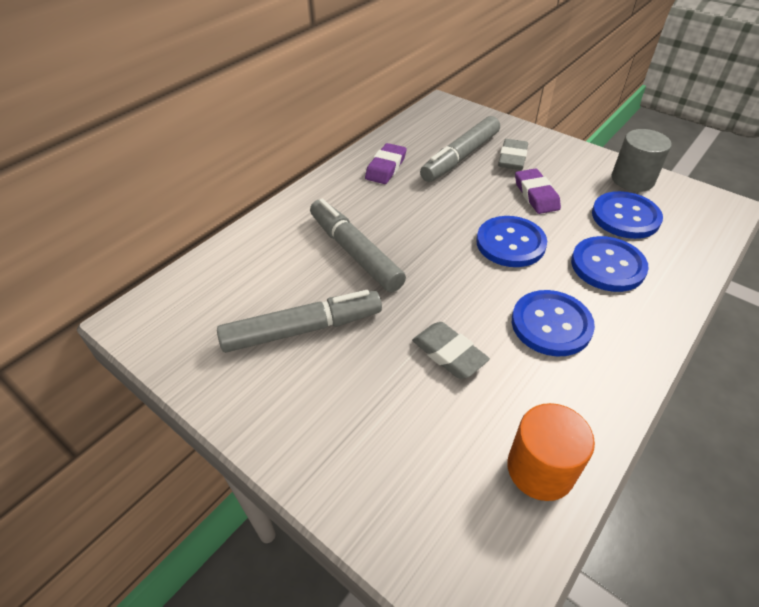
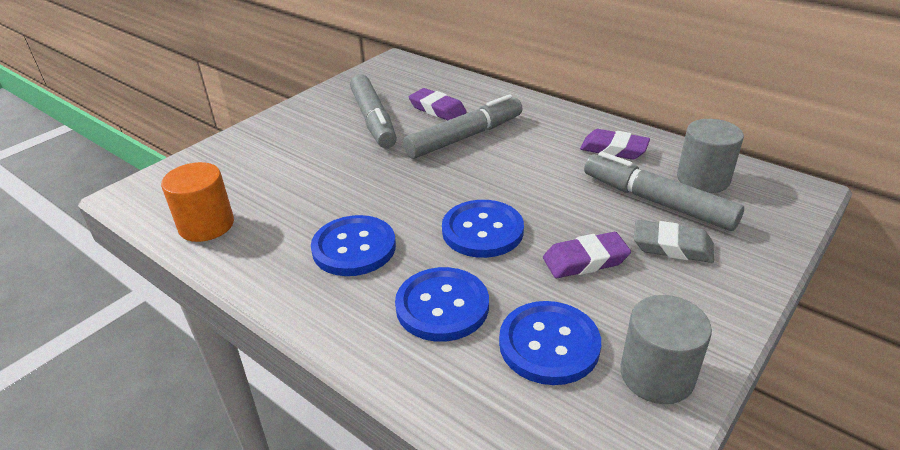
camera: 90 degrees right, 10 degrees down
grey eraser [412,322,490,379] -> none
none -> purple eraser [409,88,467,120]
none -> grey cylinder [677,119,744,193]

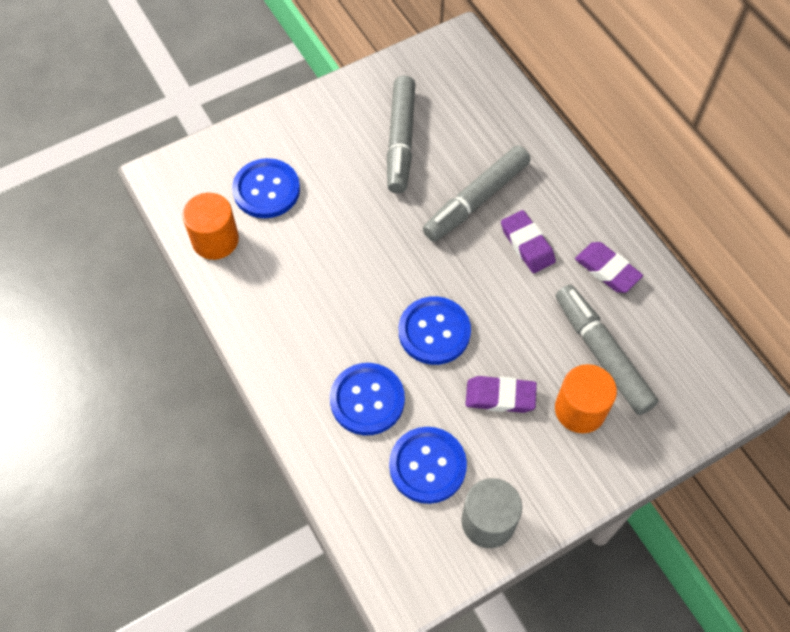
camera: 20 degrees right, 25 degrees up
blue button [311,215,396,276] -> blue button moved to [232,158,300,218]
grey marker [403,94,522,159] -> grey marker turned 150 degrees clockwise [423,145,530,242]
purple eraser [409,88,467,120] -> purple eraser moved to [501,210,556,273]
grey eraser [634,220,714,263] -> orange cylinder [555,364,617,433]
grey cylinder [677,119,744,193] -> none

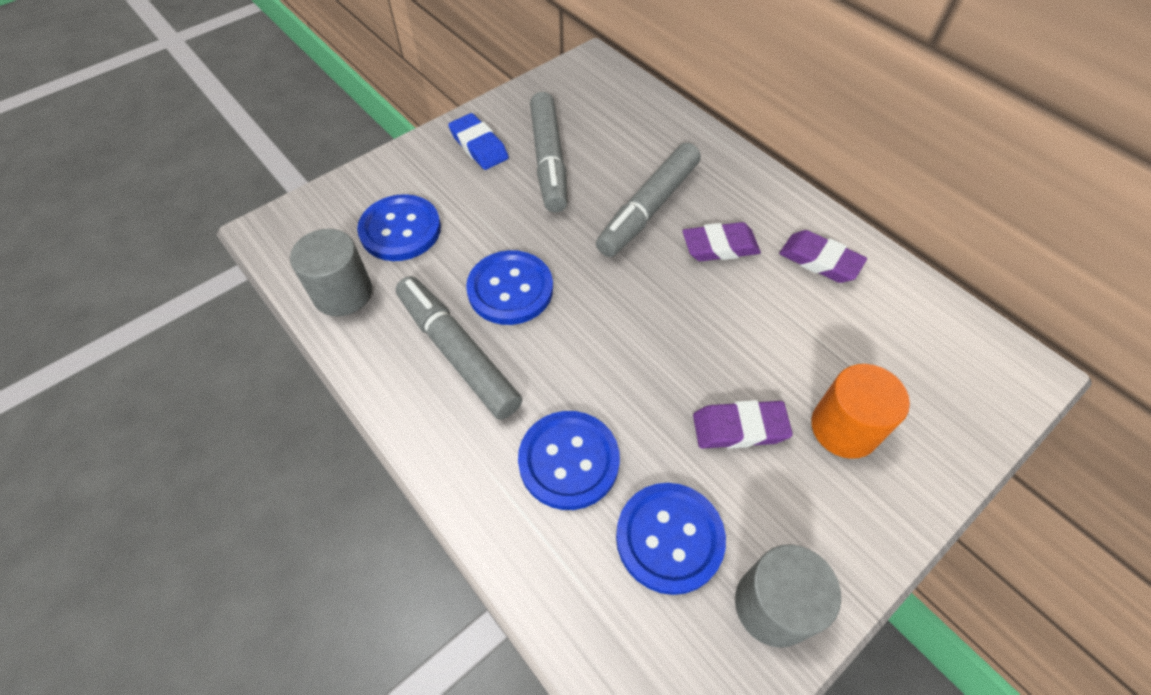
camera: 10 degrees left, 5 degrees down
orange cylinder [182,192,239,260] -> grey cylinder [290,229,372,316]
blue button [399,296,471,365] -> blue button moved to [466,250,553,325]
purple eraser [501,210,556,273] -> purple eraser turned 60 degrees counterclockwise [682,222,761,261]
grey marker [556,285,658,415] -> grey marker moved to [396,276,522,420]
none -> blue eraser [448,113,509,170]

